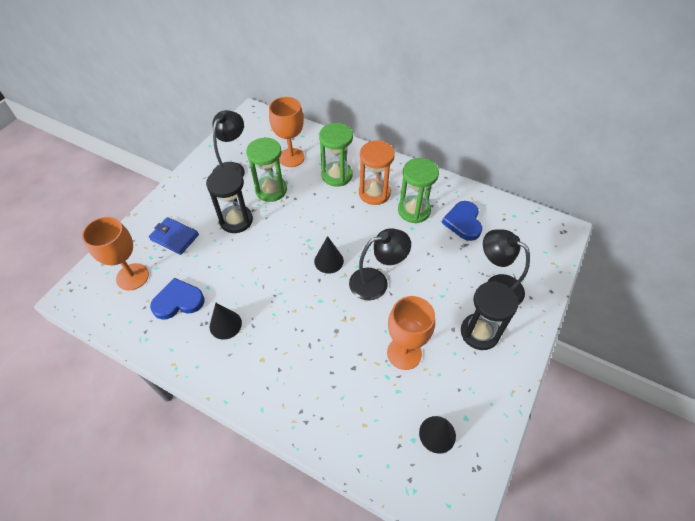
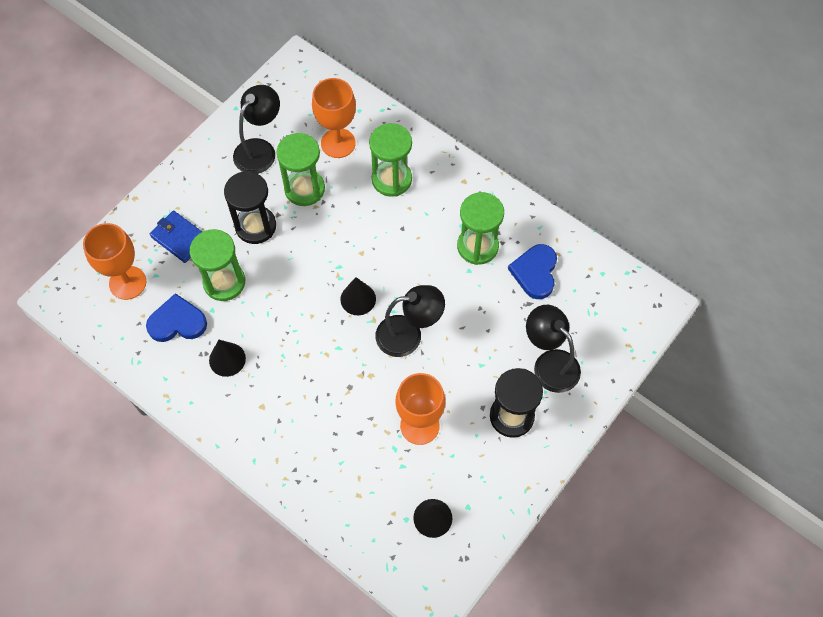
camera: 10 degrees right, 10 degrees up
orange hourglass [359,141,395,205] -> none
none -> green hourglass [190,229,245,301]

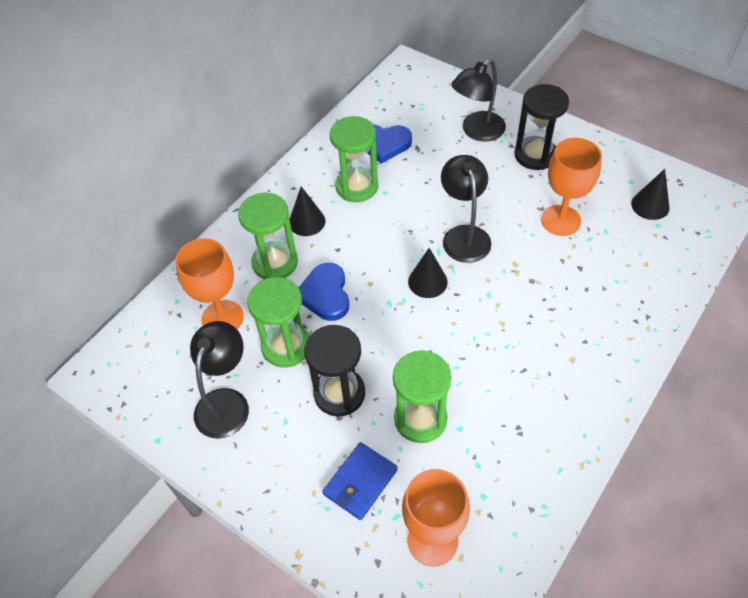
camera: 90 degrees left, 10 degrees down
blue heart [146,293,207,342] -> blue heart moved to [299,263,349,321]
black cone [209,340,246,377] -> black cone moved to [290,186,325,236]
black lamp [233,85,280,174] -> black lamp turned 75 degrees clockwise [190,321,249,439]

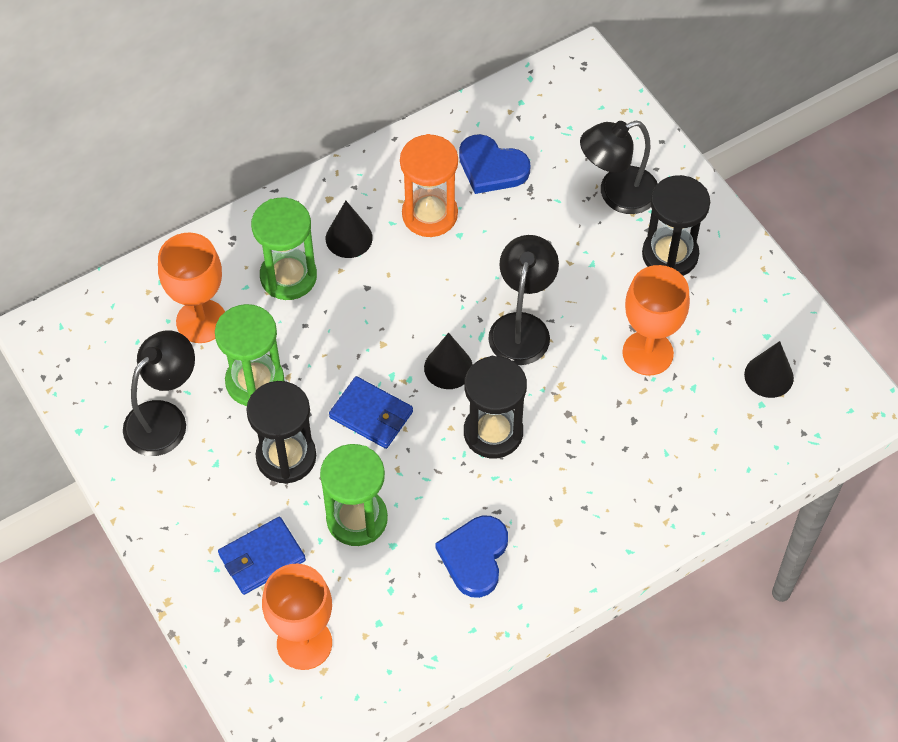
camera: 20 degrees right, 5 degrees up
blue heart [299,263,349,321] -> blue heart moved to [435,515,508,598]
green hourglass [330,116,378,202] -> orange hourglass [400,134,458,237]
none -> blue wallet [329,376,413,449]
none -> black hourglass [464,356,527,458]

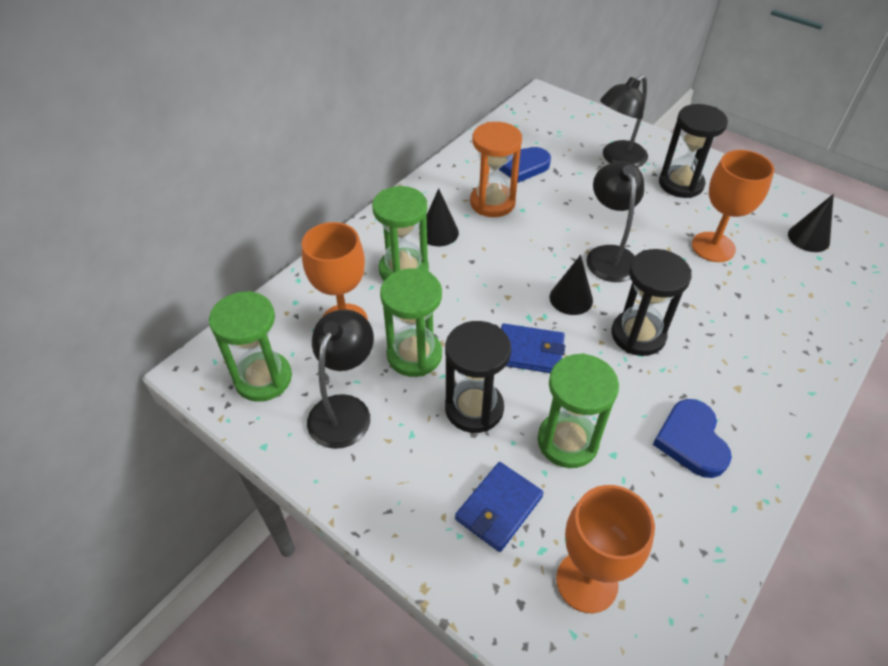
camera: 20 degrees left, 10 degrees down
none -> green hourglass [209,291,292,402]

